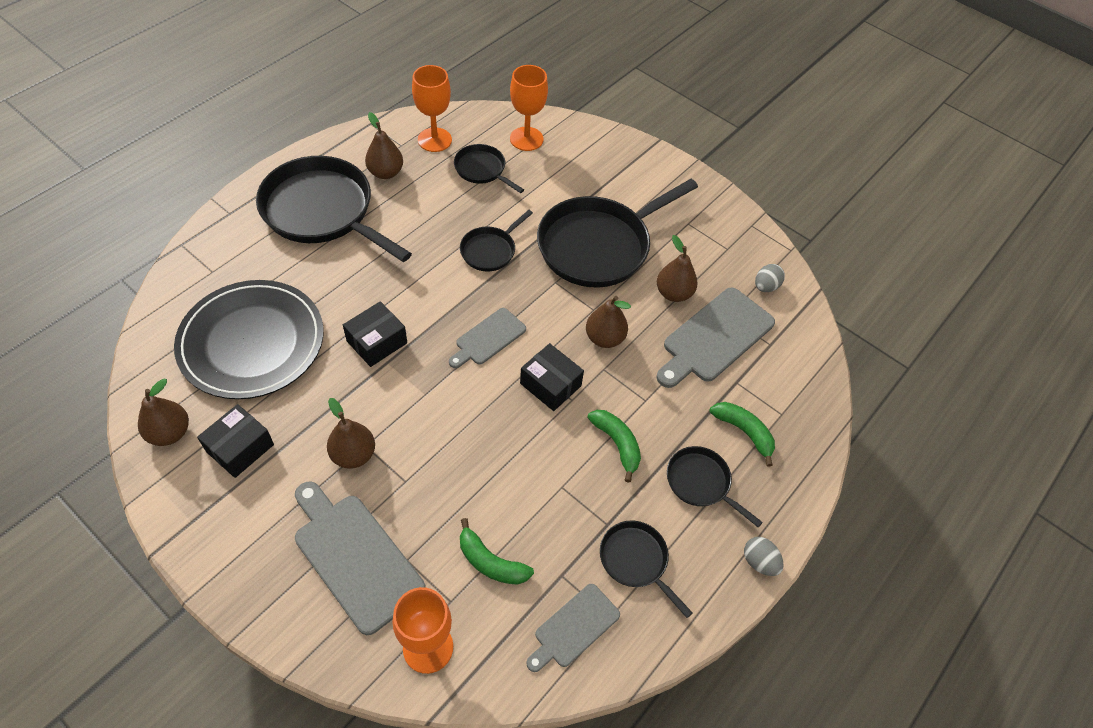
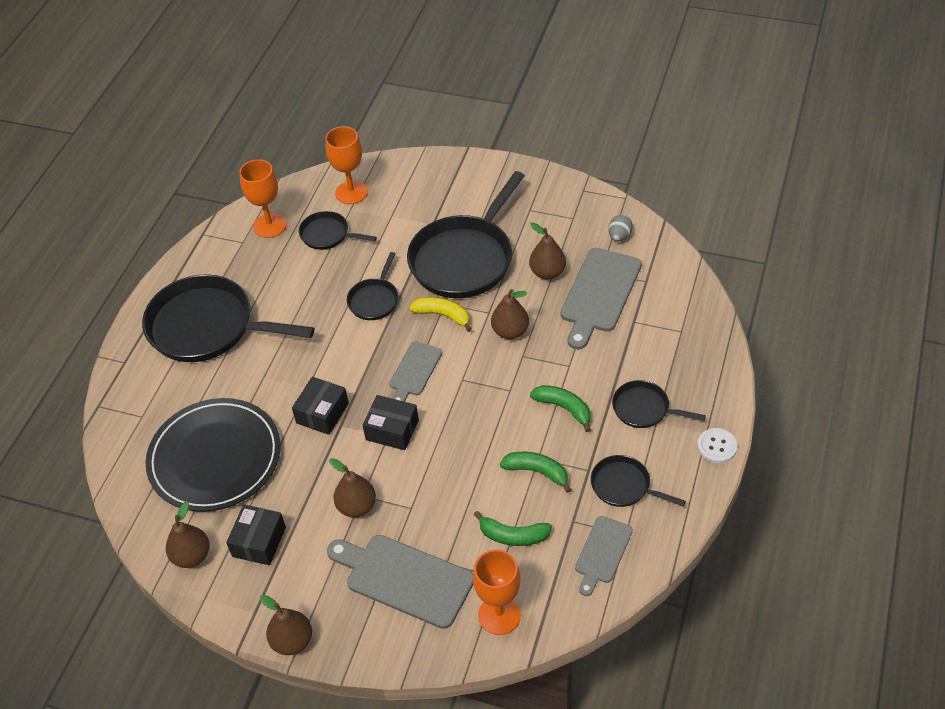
camera: 15 degrees left, 5 degrees down
brown pear [365,112,403,179] -> brown pear moved to [260,595,312,655]
black box [520,343,584,411] -> black box moved to [363,395,419,450]
green banana [710,402,775,467] -> green banana moved to [500,452,571,493]
grey egg [744,537,783,576] -> white button [697,428,737,463]
none -> yellow banana [409,297,472,332]

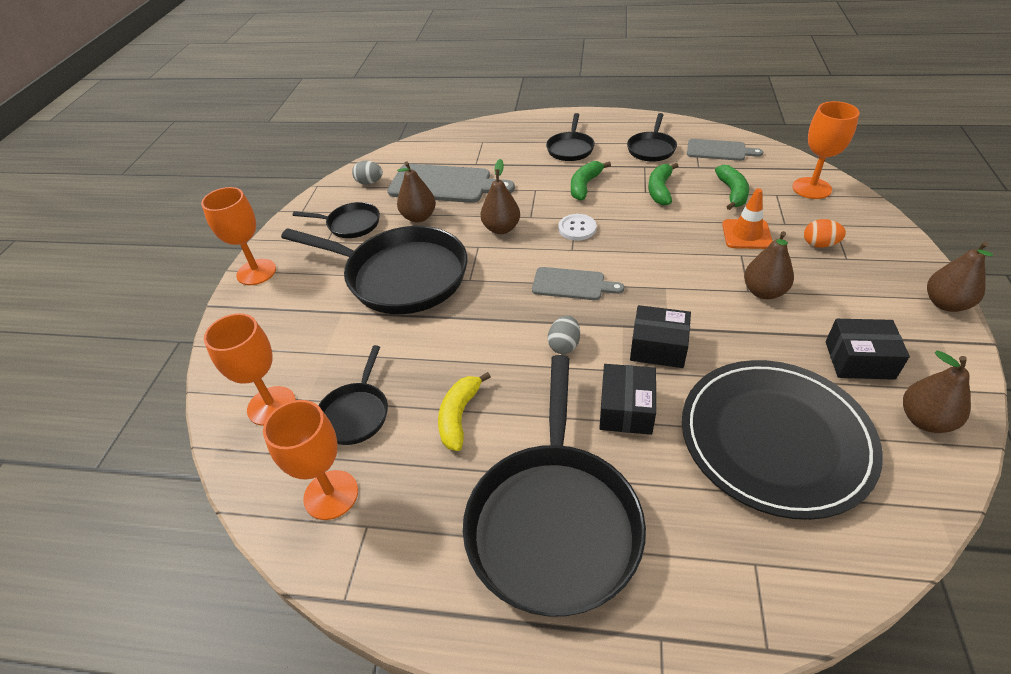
camera: 100 degrees left, 5 degrees down
grey cutting board [327,535,473,629] -> orange egg [804,219,846,248]
black pan [347,252,399,320] -> black pan moved to [293,202,380,238]
black box [363,395,419,450] -> black box moved to [599,364,656,435]
yellow banana [409,297,472,332] -> yellow banana moved to [438,372,491,451]
white button [697,428,737,463] -> white button moved to [558,214,597,241]
none -> orange goblet [201,187,276,285]
none -> grey egg [548,316,580,354]
none -> orange traffic cone [722,188,773,249]

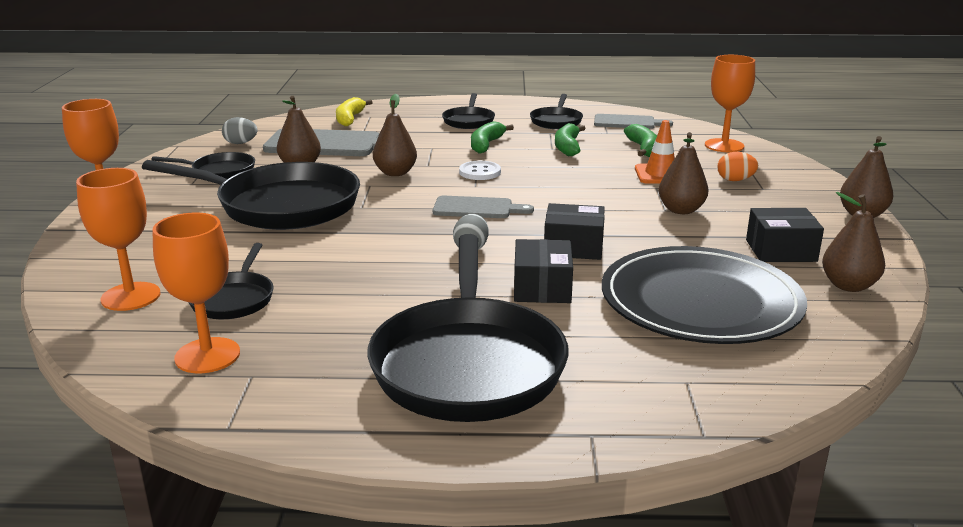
camera: 10 degrees left, 20 degrees down
yellow banana [438,372,491,451] -> yellow banana moved to [336,97,373,126]

